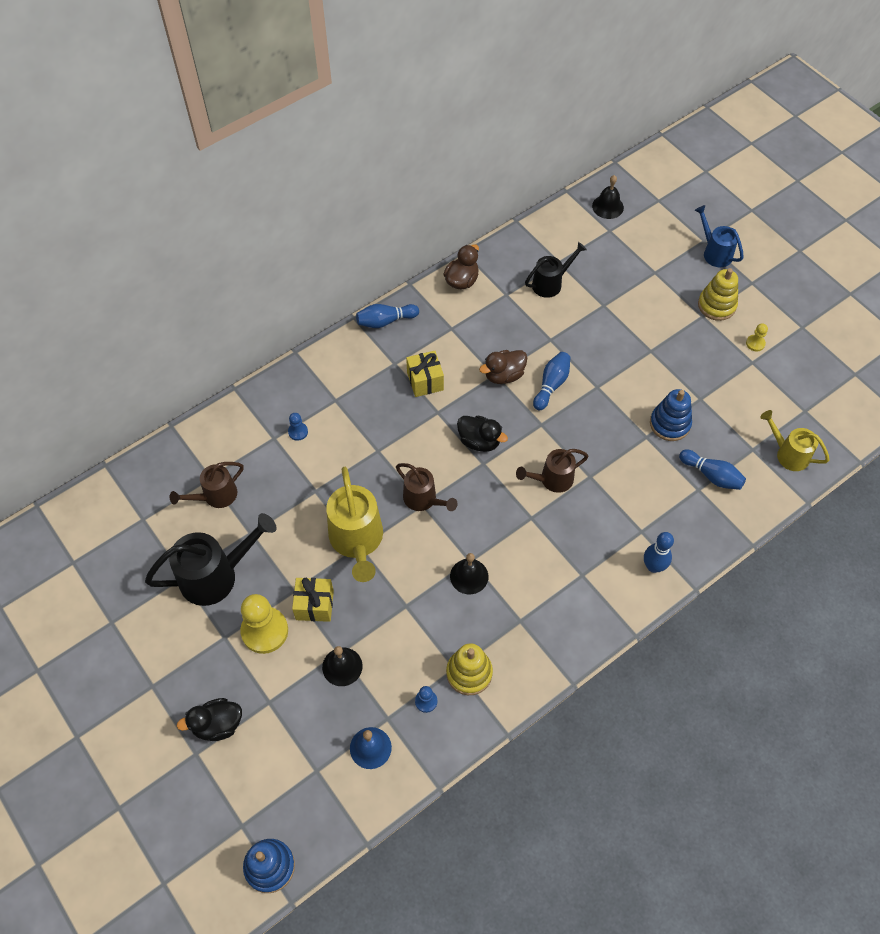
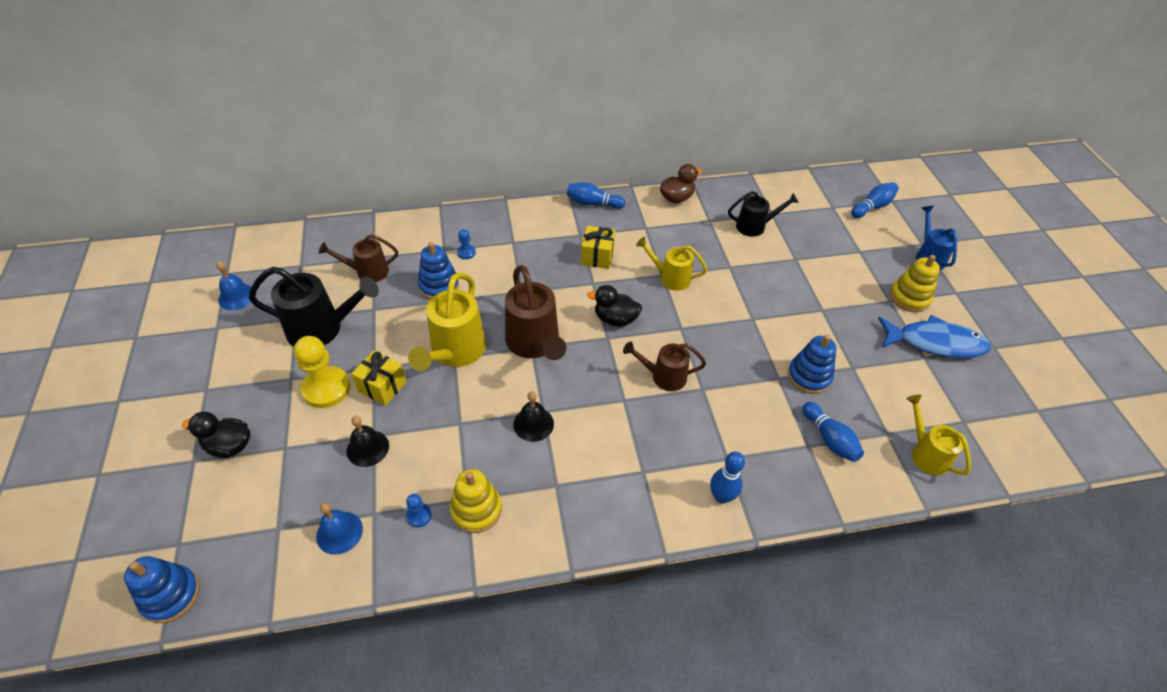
camera: 25 degrees right, 10 degrees down
brown watering can [396,463,458,511] -> brown watering can [505,265,566,360], size x1.63
black duck [457,416,508,452] -> black duck turned 135 degrees clockwise [587,285,642,327]
brown duck [479,350,527,384] -> yellow watering can [636,237,707,291]
blue bowling pin [533,352,571,410] -> blue bowling pin moved to [851,182,899,218]
black bell [592,175,624,219] -> none
yellow pawn [746,323,768,352] -> blue fish [878,315,991,358]
none -> blue bell [216,261,252,310]
none -> blue stacking toy [418,242,459,300]

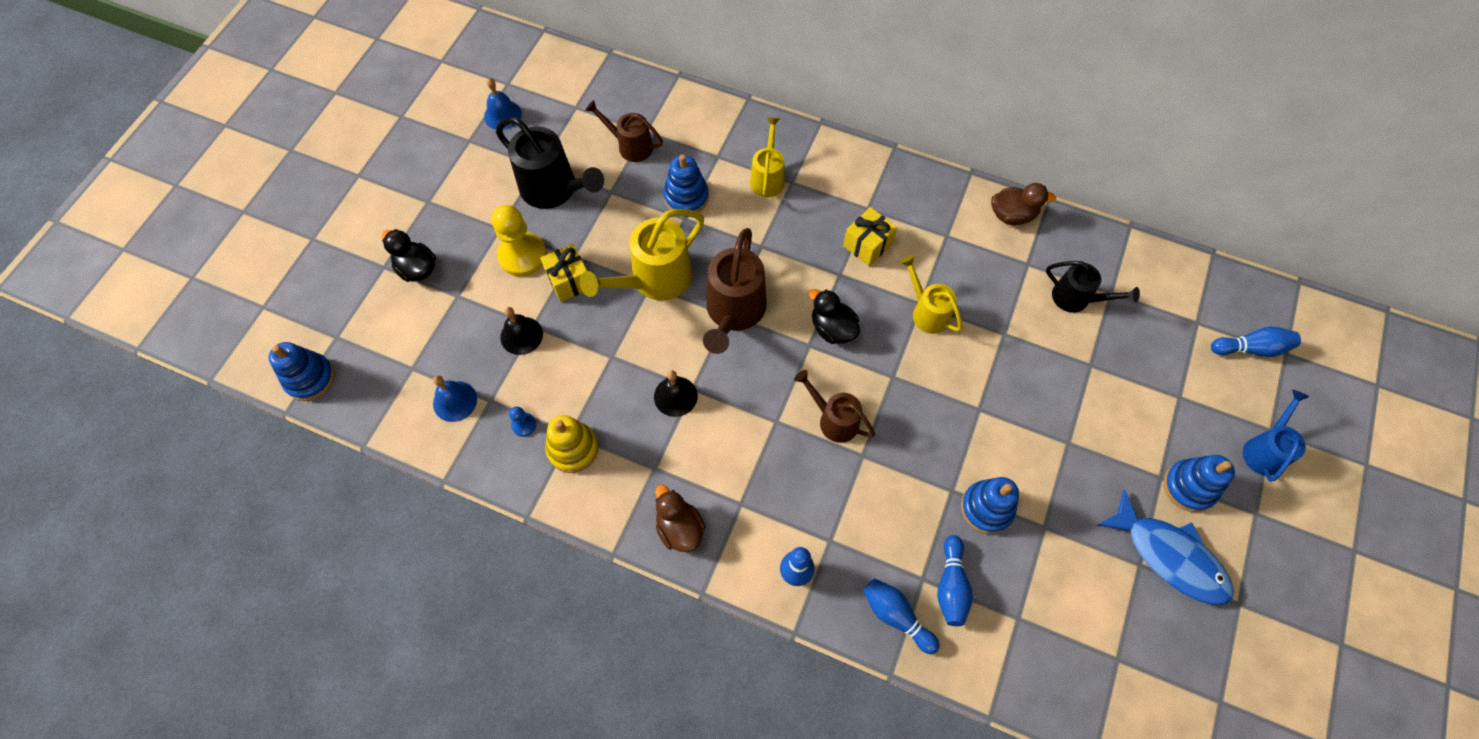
camera: 35 degrees right, 15 degrees up
blue pawn [457,229,476,259] -> none
blue bowling pin [567,182,625,209] -> blue bowling pin moved to [863,578,940,654]
yellow stacking toy [890,255,940,312] -> blue stacking toy [1163,455,1235,512]
yellow watering can [906,395,971,476] -> yellow watering can moved to [750,117,785,197]
none -> brown duck [655,485,706,552]

